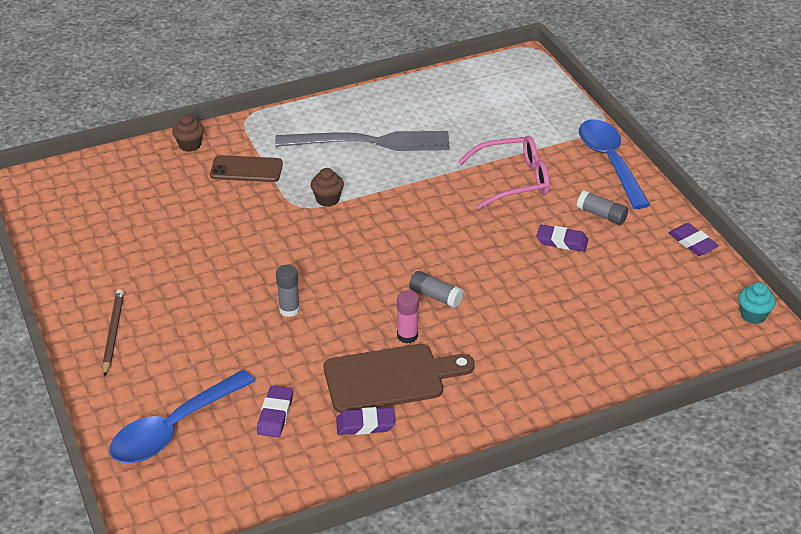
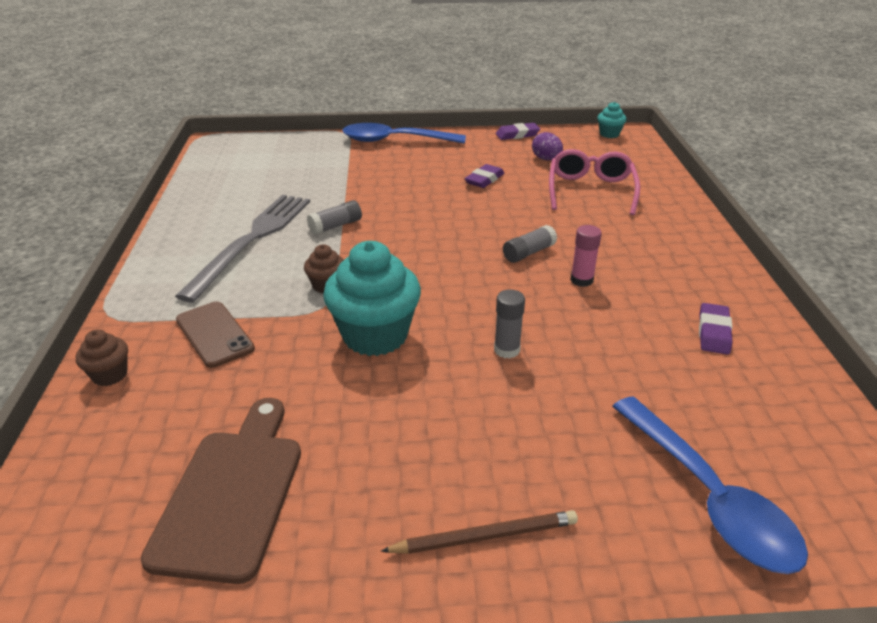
camera: 70 degrees left, 5 degrees down
brown pencil [103,289,124,377] -> brown pencil turned 150 degrees clockwise [381,510,578,554]
brown phone [210,155,283,182] -> brown phone turned 60 degrees counterclockwise [176,301,255,368]
purple eraser [257,386,293,437] -> none
brown cutting board [324,344,475,413] -> brown cutting board moved to [141,398,301,584]
pink glasses [458,135,550,209] -> pink glasses moved to [549,149,640,215]
grey glue stick [577,190,628,225] -> grey glue stick moved to [307,200,362,235]
none -> turquoise cupcake [323,241,421,356]
none -> purple egg [532,132,563,160]

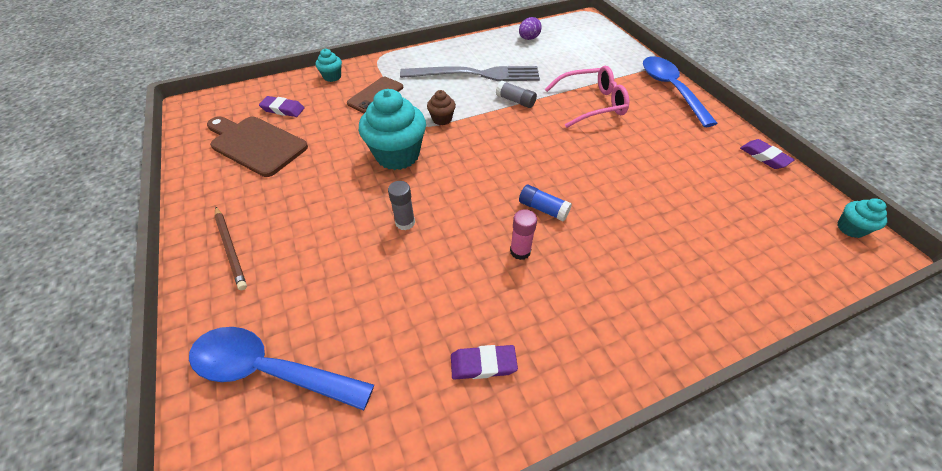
camera: 70 degrees right, 15 degrees up
brown cupcake [76,329,128,386] -> turquoise cupcake [315,49,342,82]
brown cutting board [141,398,301,584] -> brown cutting board turned 135 degrees counterclockwise [207,116,308,177]
purple eraser [465,164,504,188] -> purple eraser moved to [259,96,305,117]
grey glue stick [503,225,557,263] -> blue glue stick [519,185,572,221]
purple egg [532,132,563,160] -> purple egg moved to [519,17,542,40]
pink glasses [549,149,640,215] -> pink glasses moved to [545,66,629,128]
blue spoon [612,396,808,574] -> blue spoon turned 60 degrees clockwise [189,327,374,411]

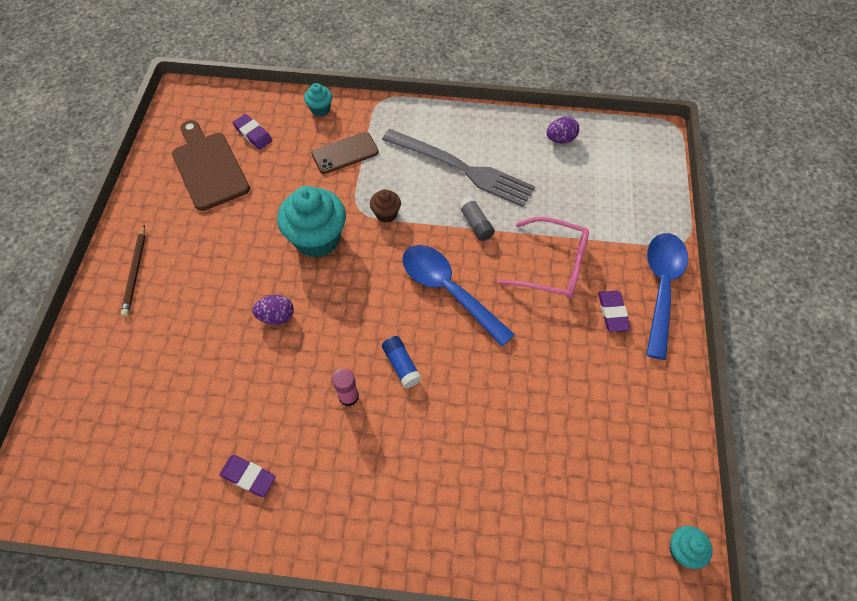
camera: 30 degrees right, 10 degrees up
blue spoon [189,327,374,411] -> blue spoon moved to [402,245,515,347]
grey glue stick [388,181,415,230] -> purple egg [252,295,294,325]
purple eraser [740,139,795,169] -> purple eraser moved to [598,291,630,332]

